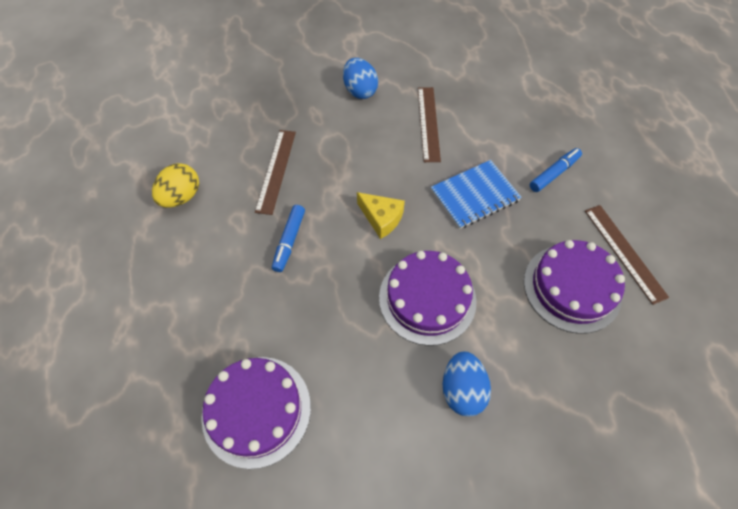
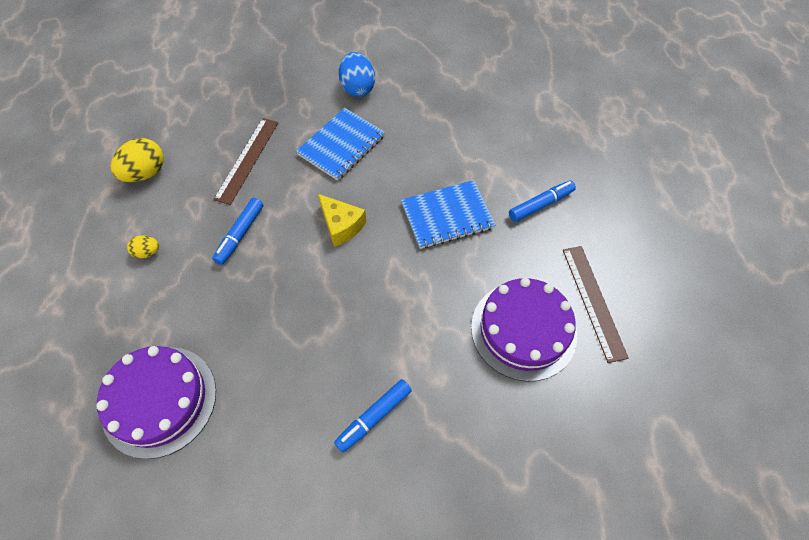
camera: 10 degrees right, 0 degrees up
purple cake [379,251,477,346] -> none
brown ruler [418,87,441,162] -> none
blue egg [443,352,491,417] -> blue marker [334,379,412,453]
none -> yellow egg [127,235,159,259]
none -> blue notebook [296,108,385,181]

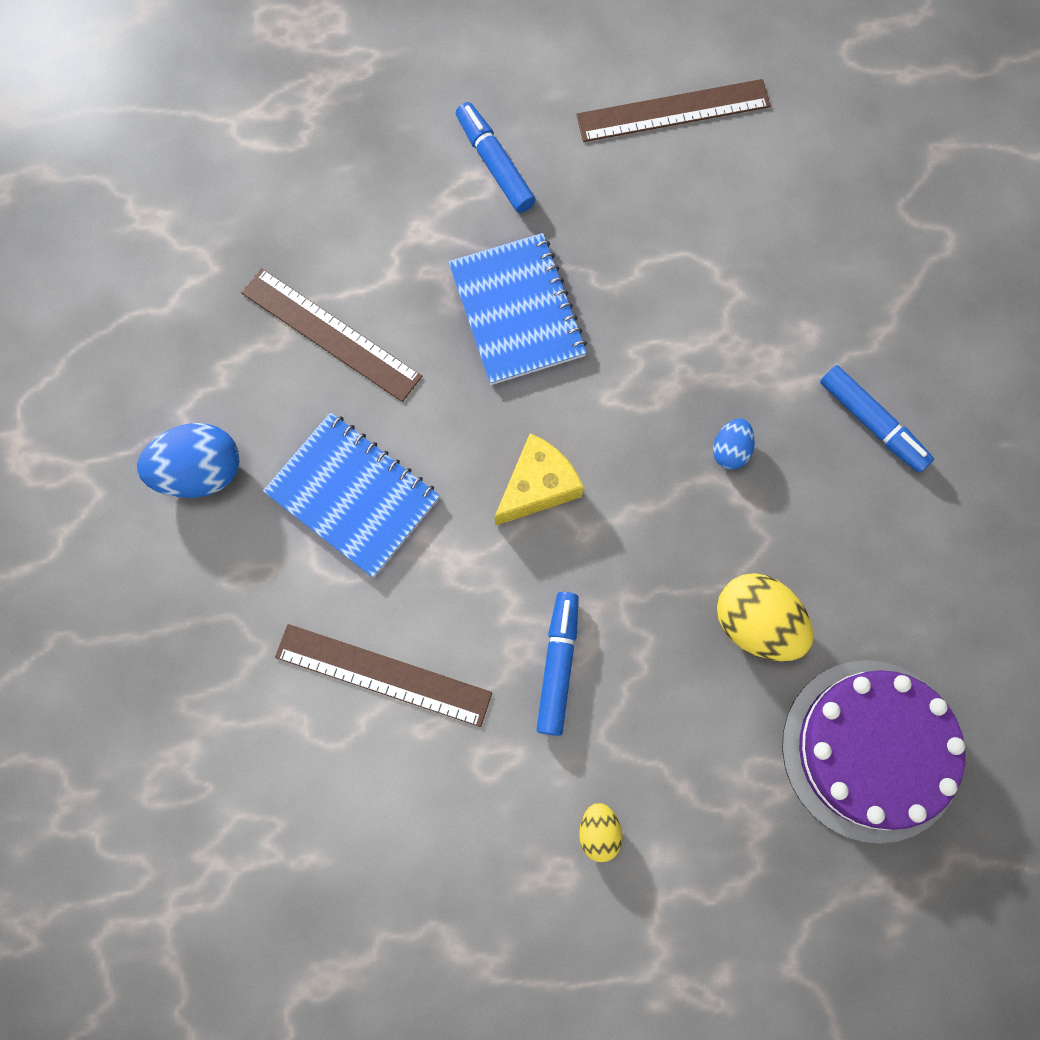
camera: 90 degrees left, 15 degrees up
yellow egg [110,138,164,182] -> yellow egg moved to [717,573,814,661]
blue marker [212,198,263,265] -> blue marker turned 105 degrees counterclockwise [536,592,579,736]
purple cake [471,278,577,382] -> none
none -> brown ruler [241,268,422,402]
none -> blue egg [713,418,755,470]

